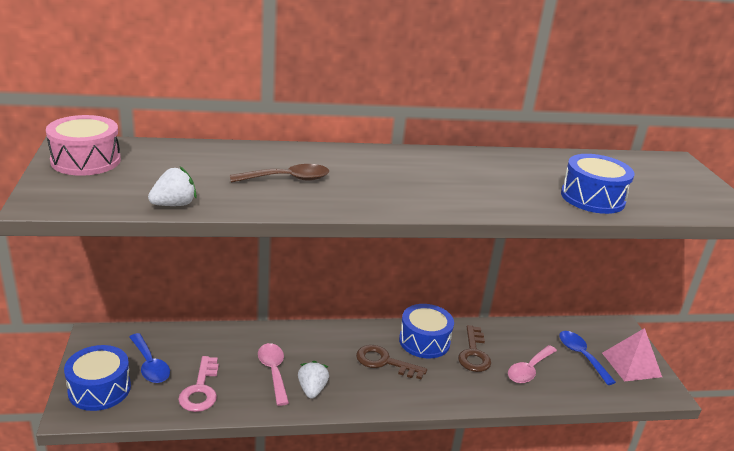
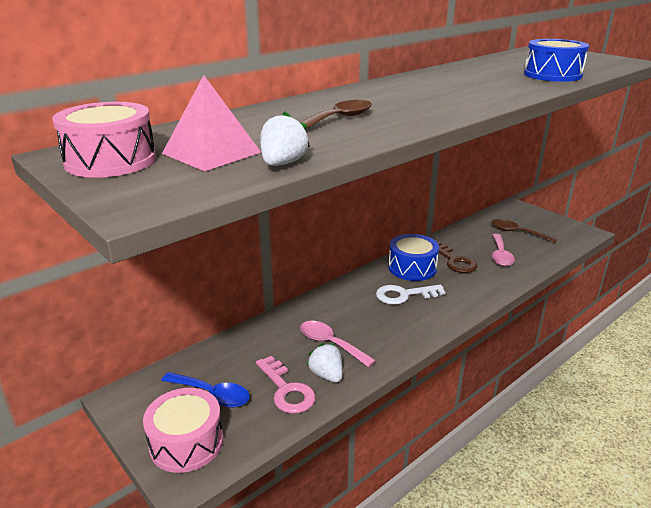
camera: 30 degrees left, 0 degrees up
blue drum [64,345,131,411] -> pink drum [143,388,223,473]
white strawberry [298,361,329,399] -> white strawberry moved to [307,343,343,383]
brown key [356,345,427,379] -> white key [376,284,445,305]
blue spoon [559,331,616,385] -> brown spoon [491,219,557,243]
pink pyramid [602,328,662,382] -> pink pyramid moved to [162,75,261,171]

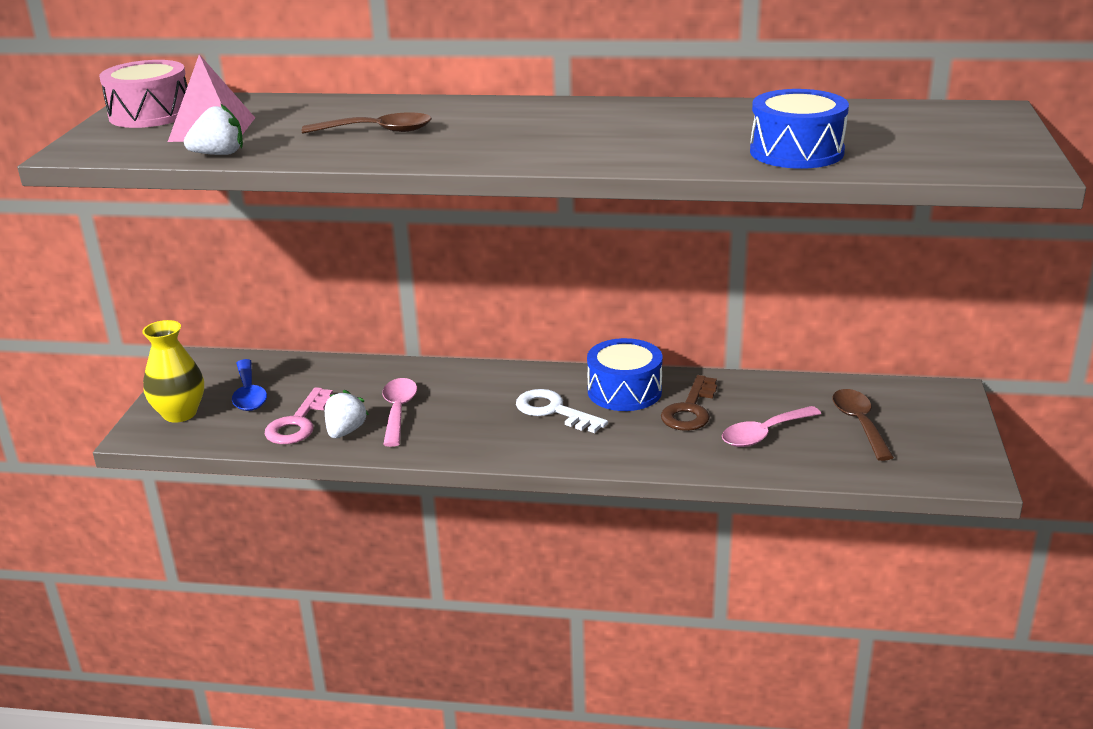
camera: 50 degrees right, 0 degrees up
pink drum [143,388,223,473] -> yellow vase [142,320,204,423]

